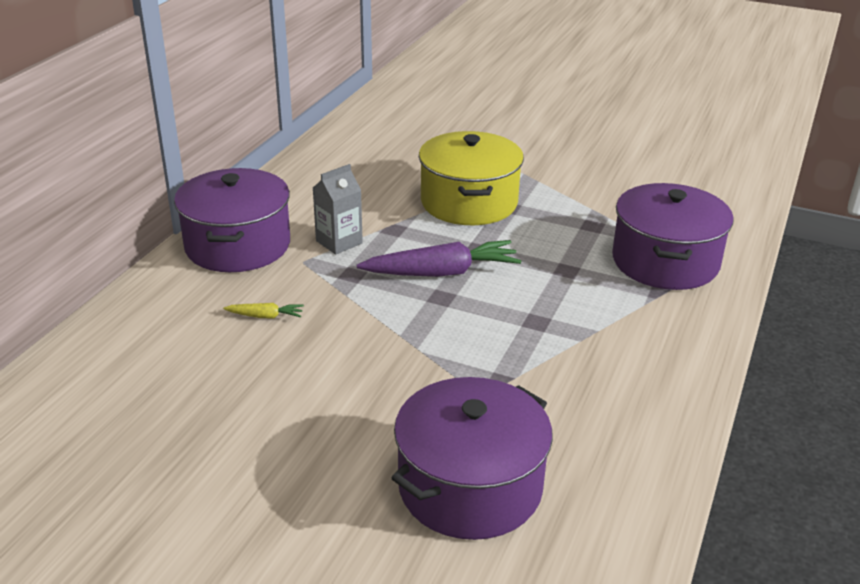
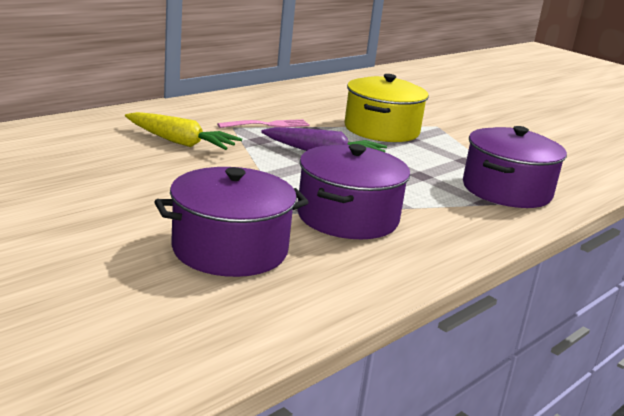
camera: 20 degrees right, 10 degrees down
purple pot [174,168,290,272] -> purple pot moved to [297,144,410,239]
yellow carrot [223,303,304,319] -> yellow carrot [125,112,242,150], size x2.18
grey carton [313,164,363,255] -> pink fork [217,119,310,128]

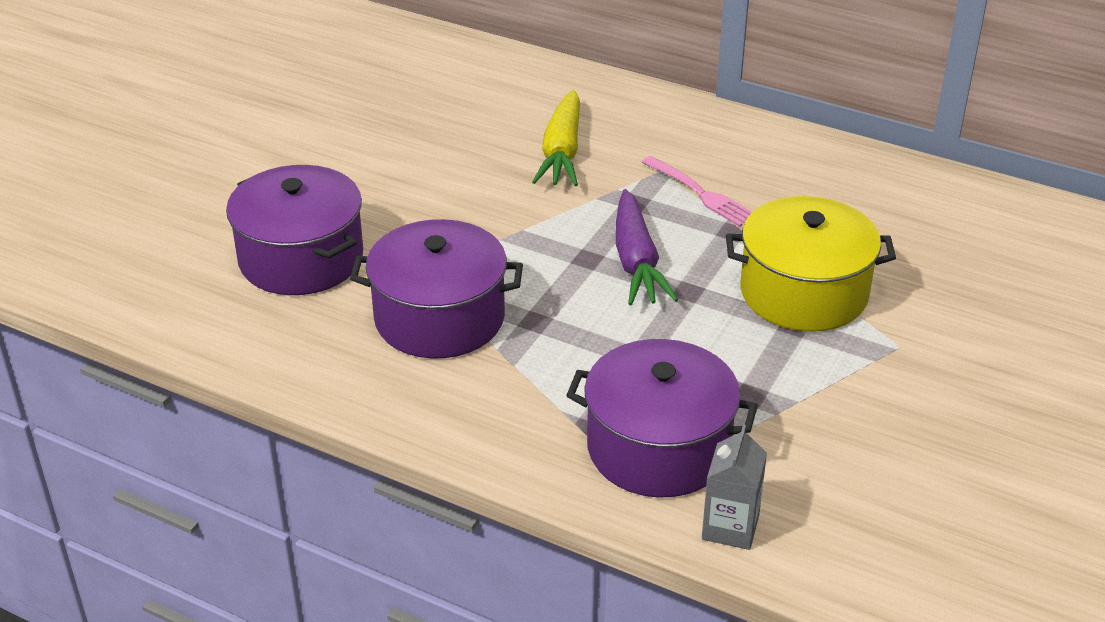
camera: 75 degrees right, 15 degrees up
none -> grey carton [702,425,767,550]

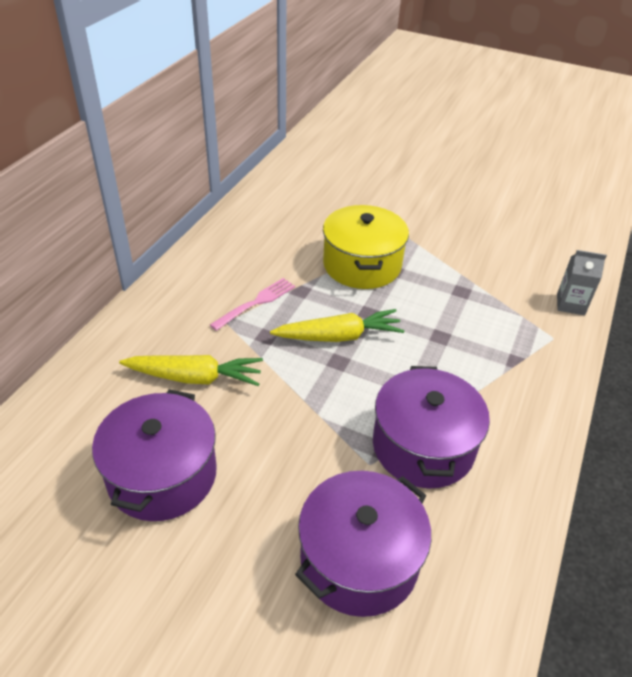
camera: 95 degrees left, 5 degrees up
purple pot [566,339,758,497] -> purple pot moved to [92,389,217,521]
purple carrot [616,189,678,305] -> yellow carrot [270,309,405,342]

